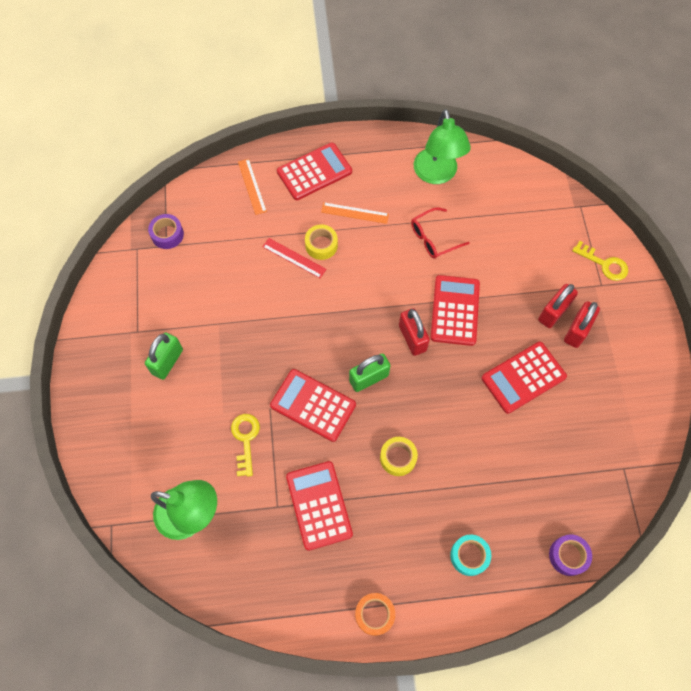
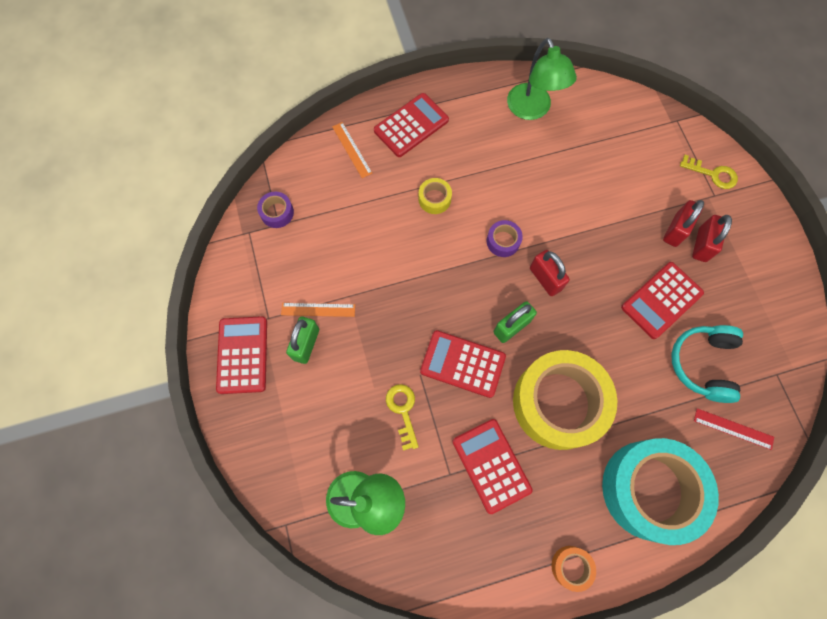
camera: 10 degrees left, 5 degrees up
red ruler [262,238,327,278] -> red ruler moved to [694,408,774,450]
orange ruler [321,202,389,224] -> orange ruler moved to [281,303,355,317]
yellow tape [380,437,418,476] -> yellow tape [513,350,617,450], size x2.49
red glasses [411,207,470,259] -> none
red calculator [431,275,480,346] -> red calculator moved to [216,316,267,394]
turquoise tape [450,535,491,576] -> turquoise tape [602,438,719,545], size x2.49
purple tape [549,534,592,576] -> purple tape moved to [487,220,523,257]
none -> turquoise headphones [671,325,743,403]

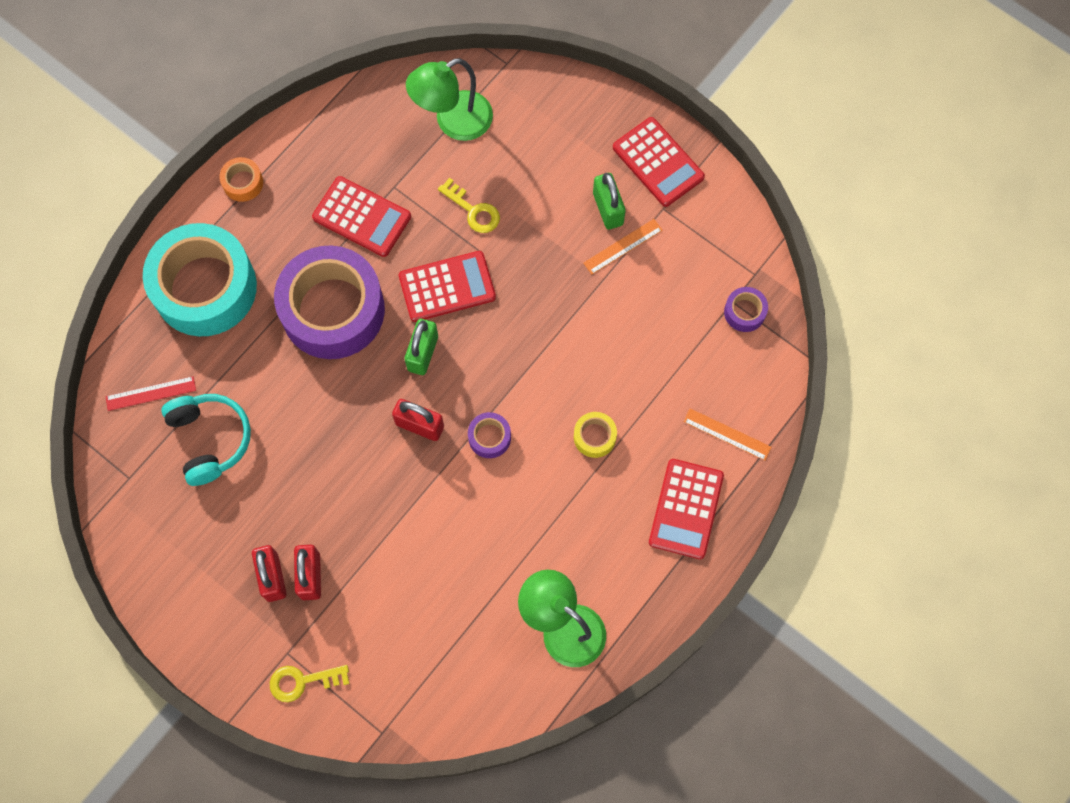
camera: 145 degrees right, 0 degrees up
yellow tape [513,350,617,450] -> purple tape [274,245,385,359]
red calculator [621,262,704,339] -> none

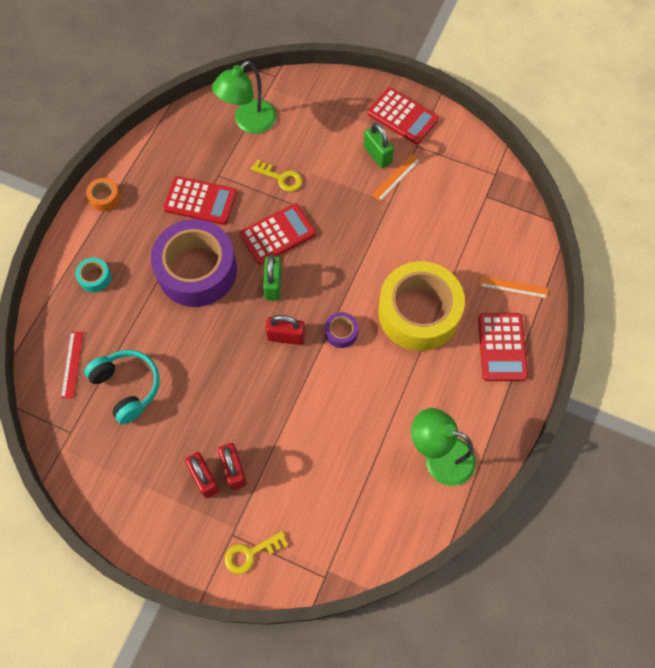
camera: 15 degrees left, 5 degrees down
red ruler [105,376,196,411] -> red ruler turned 60 degrees counterclockwise [61,332,83,398]
turquoise tape [143,223,257,336] -> turquoise tape [75,257,111,293], size x0.40
yellow tape [574,412,617,458] -> yellow tape [378,261,465,351], size x2.49
purple tape [724,287,768,332] -> none

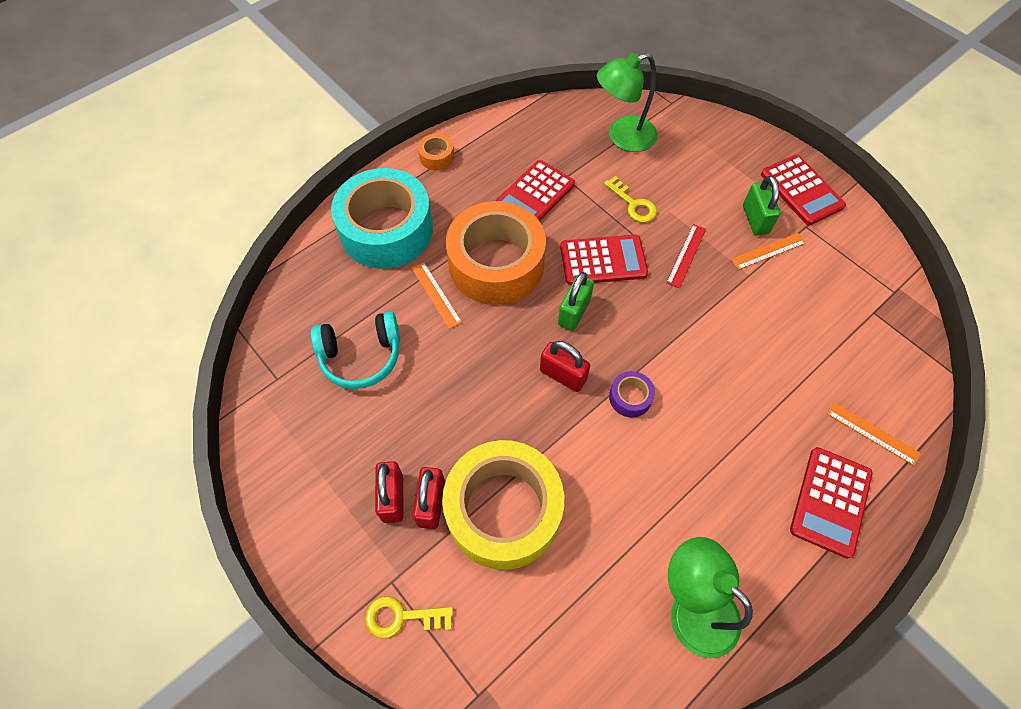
camera: 25 degrees right, 5 degrees down
red ruler [61,332,83,398] -> red ruler moved to [666,224,706,288]
turquoise tape [75,257,111,293] -> turquoise tape [331,168,433,269], size x2.49
turquoise headphones [84,350,160,425] -> turquoise headphones turned 90 degrees clockwise [311,311,400,389]
purple tape [151,219,237,307] -> orange tape [446,201,546,305]
red calculator [163,176,237,225] -> red calculator turned 90 degrees clockwise [496,160,575,222]
yellow tape [378,261,465,351] -> yellow tape moved to [442,440,564,570]
none -> orange ruler [412,262,462,329]

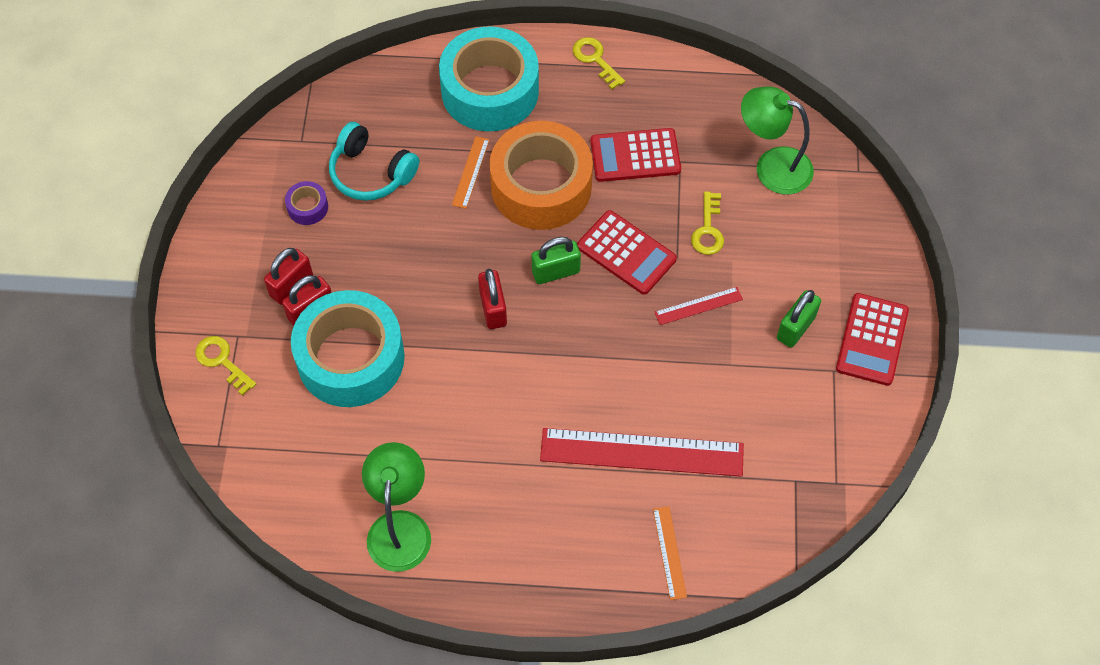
camera: 45 degrees right, 0 degrees up
orange tape [418,133,454,170] -> yellow key [573,37,625,89]
yellow tape [442,440,564,570] -> turquoise tape [291,290,405,407]
purple tape [609,371,655,418] -> purple tape moved to [285,181,328,225]
orange ruler [731,233,806,270] -> none
red calculator [790,447,873,559] -> none
none -> red ruler [540,428,744,477]

